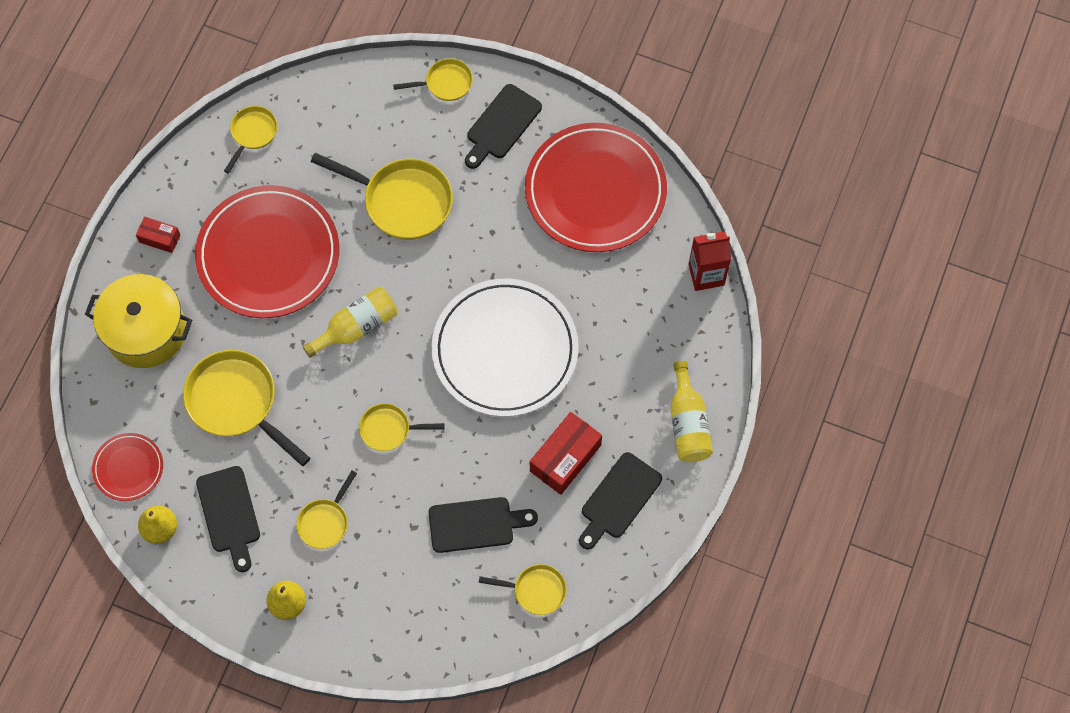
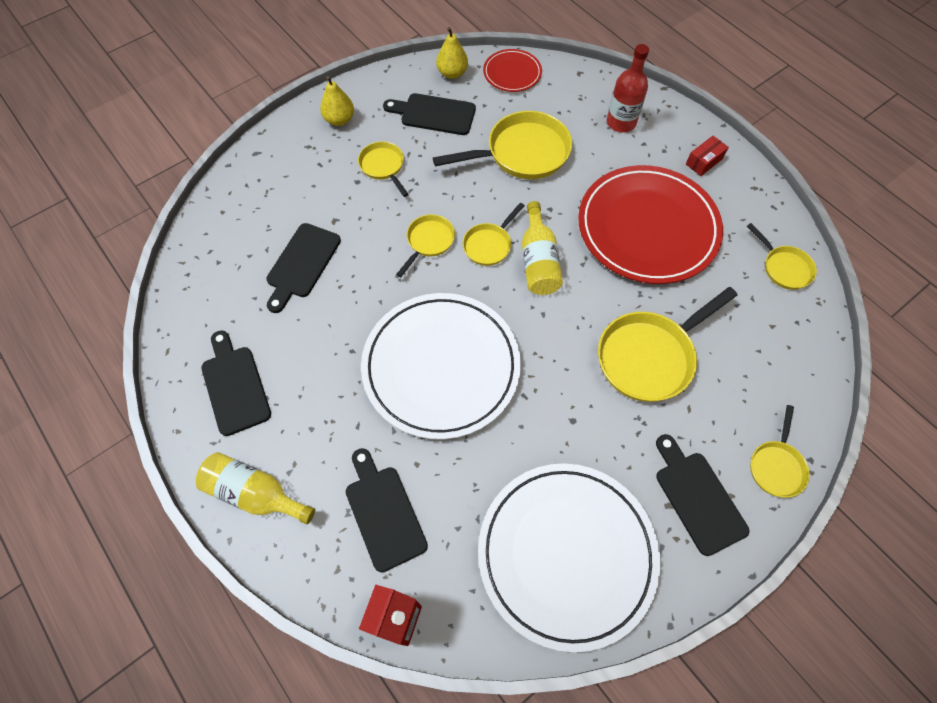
camera: 120 degrees right, 5 degrees down
yellow pot [85,274,192,368] -> red bottle [607,44,649,133]
yellow pan [479,564,567,615] -> yellow pan moved to [463,203,525,266]
red plate [525,123,667,252] -> white plate [478,463,660,652]
red box [530,412,602,495] -> none
none -> black cutting board [346,448,428,572]

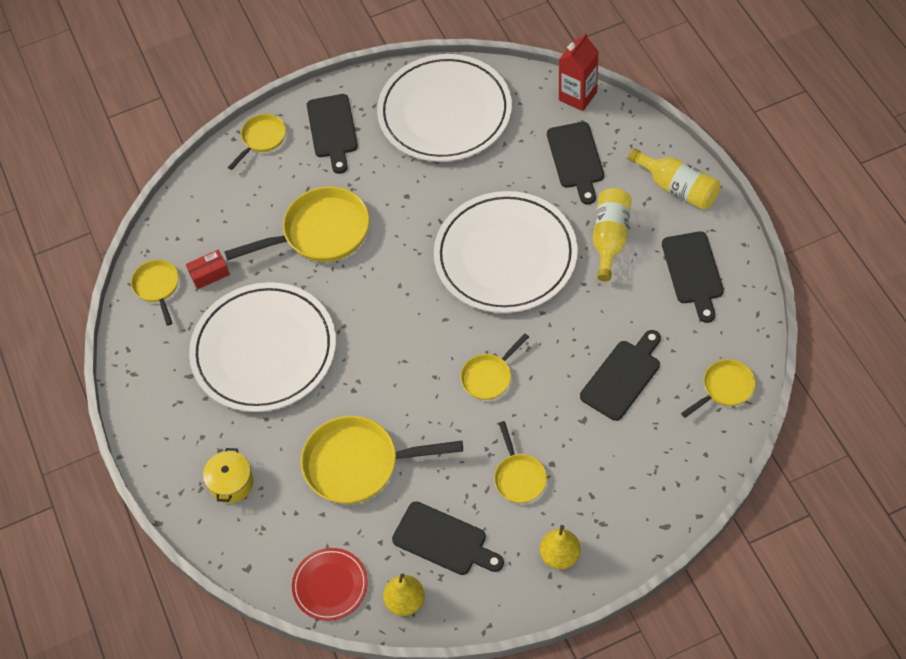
camera: 160 degrees left, 5 degrees down
yellow pan [463,203,525,266] -> yellow pan moved to [681,359,756,418]
yellow bottle [522,201,563,295] -> yellow bottle moved to [593,188,632,281]
red plate [578,165,723,284] -> white plate [189,282,336,412]
red bottle [607,44,649,133] -> yellow pot [203,448,254,503]
red box [686,136,729,176] -> red box moved to [186,250,230,289]

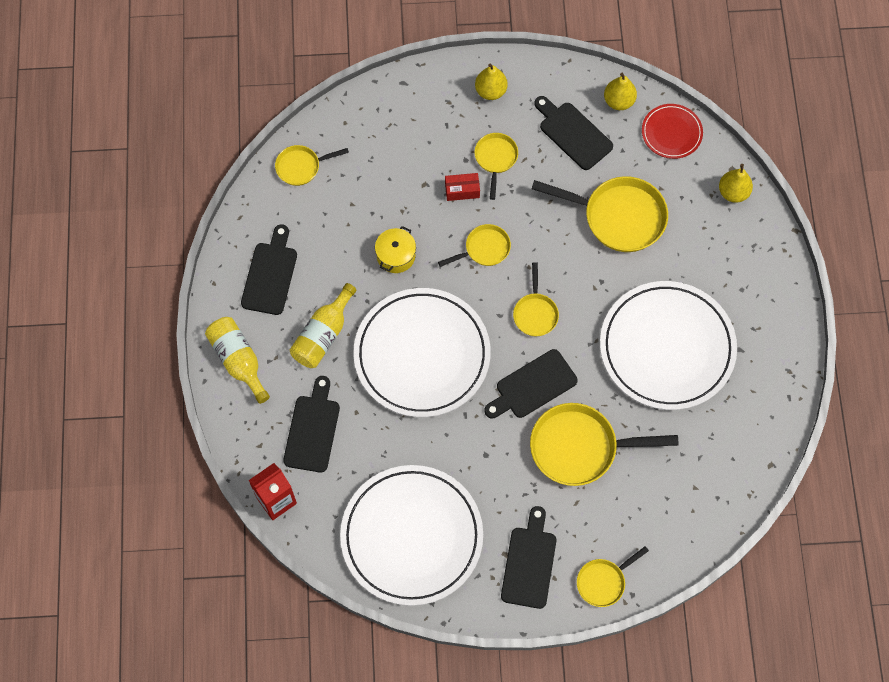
camera: 165 degrees left, 10 degrees up
yellow pan [131,260,179,326] -> yellow pan moved to [513,262,559,336]
red box [186,250,230,289] -> red box moved to [445,173,480,201]
yellow pot [203,448,254,503] -> yellow pot moved to [375,226,416,273]
black cutting board [580,330,661,421] -> black cutting board moved to [484,349,578,419]
none -> yellow pear [719,164,753,203]

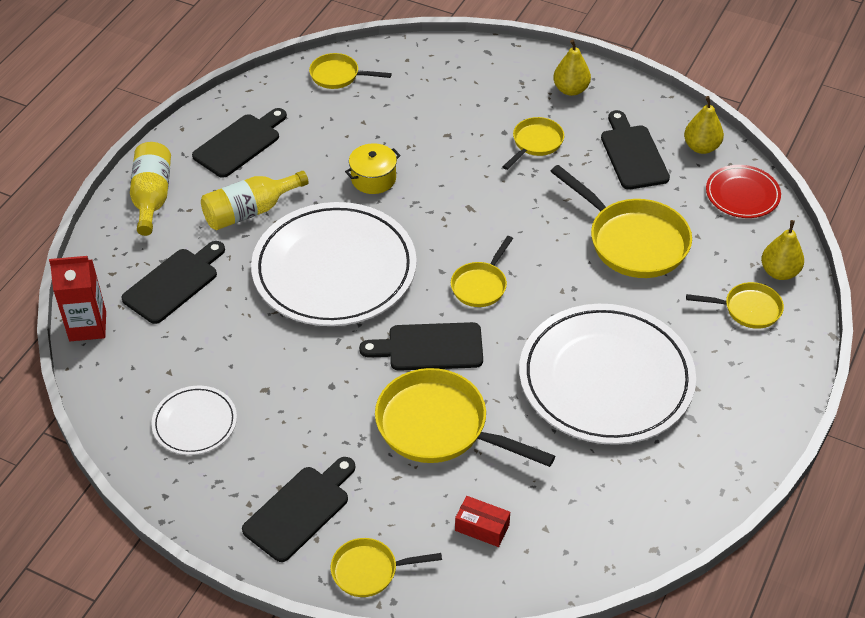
camera: 30 degrees right, 20 degrees down
white plate [340,465,483,606] -> white plate [151,386,237,455], size x0.47
yellow pan [438,224,511,267] -> yellow pan moved to [686,282,784,329]
red box [445,173,480,201] -> red box moved to [455,496,510,547]

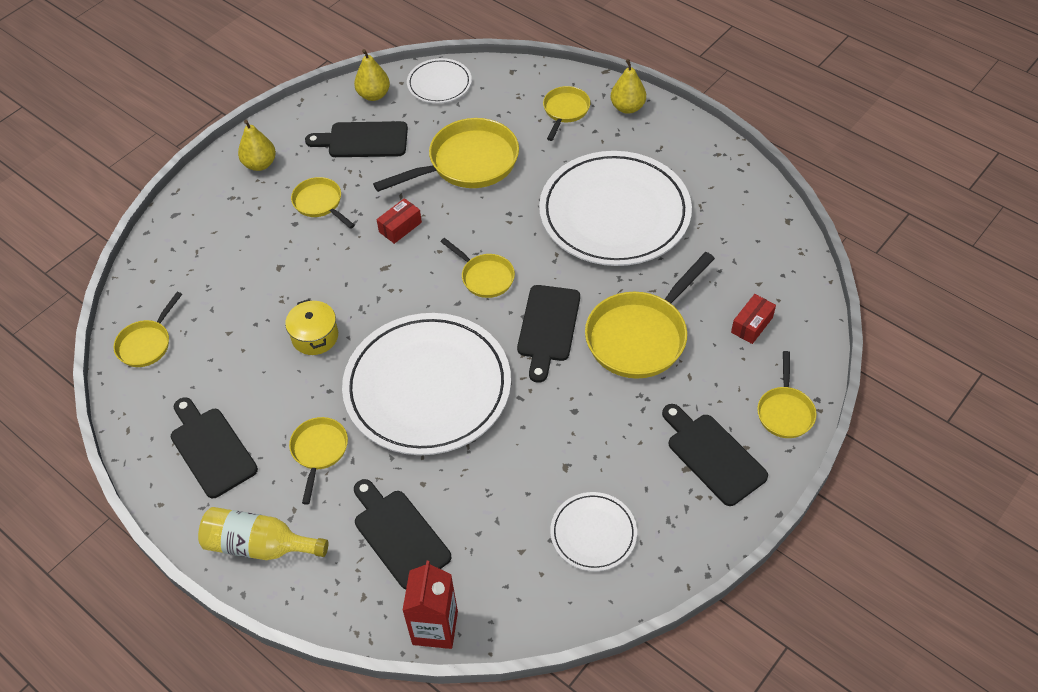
camera: 75 degrees left, 5 degrees up
yellow bottle [201,171,309,230] -> yellow pan [289,417,348,505]
red plate [706,165,781,218] -> white plate [407,58,472,103]
yellow pear [761,220,804,280] -> yellow pear moved to [610,59,646,114]
none -> red box [377,198,422,244]

